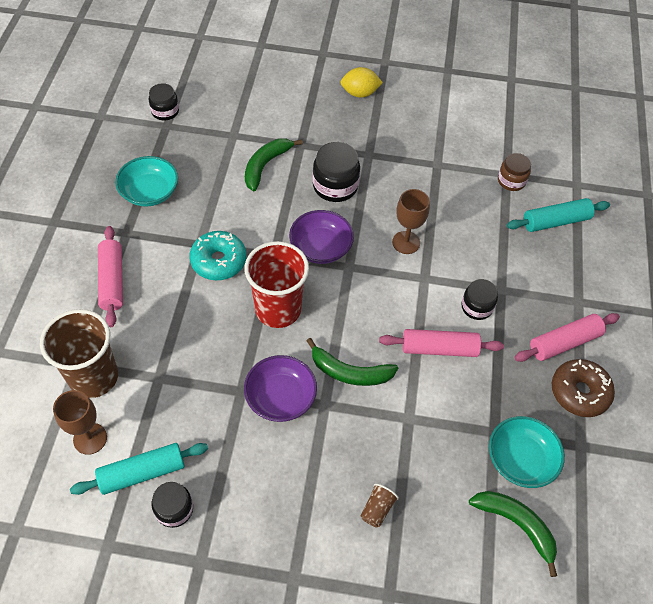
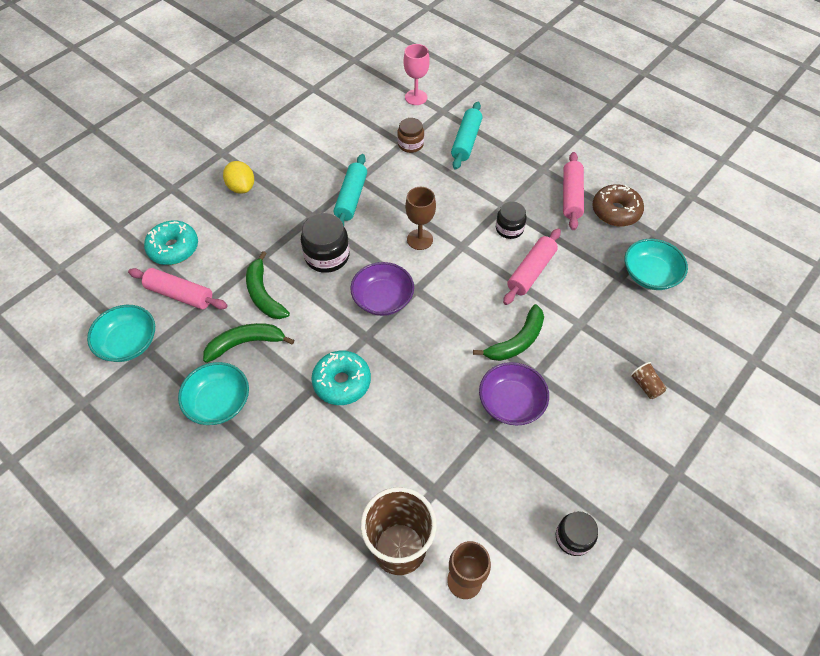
camera: 55 degrees left, 0 degrees up
turquoise rolling pin [70,443,208,495] -> turquoise rolling pin moved to [334,154,367,226]
pink rolling pin [98,226,123,327] -> pink rolling pin moved to [128,268,227,309]
black jar [149,83,179,120] -> turquoise bowl [87,305,155,362]
red cup [244,241,309,328] -> none
yellow lemon [340,67,383,98] -> yellow lemon turned 60 degrees counterclockwise [223,161,254,194]
green banana [469,491,557,577] -> green banana moved to [203,323,294,363]
none -> turquoise donut [144,221,198,265]
none -> pink goblet [403,44,430,105]

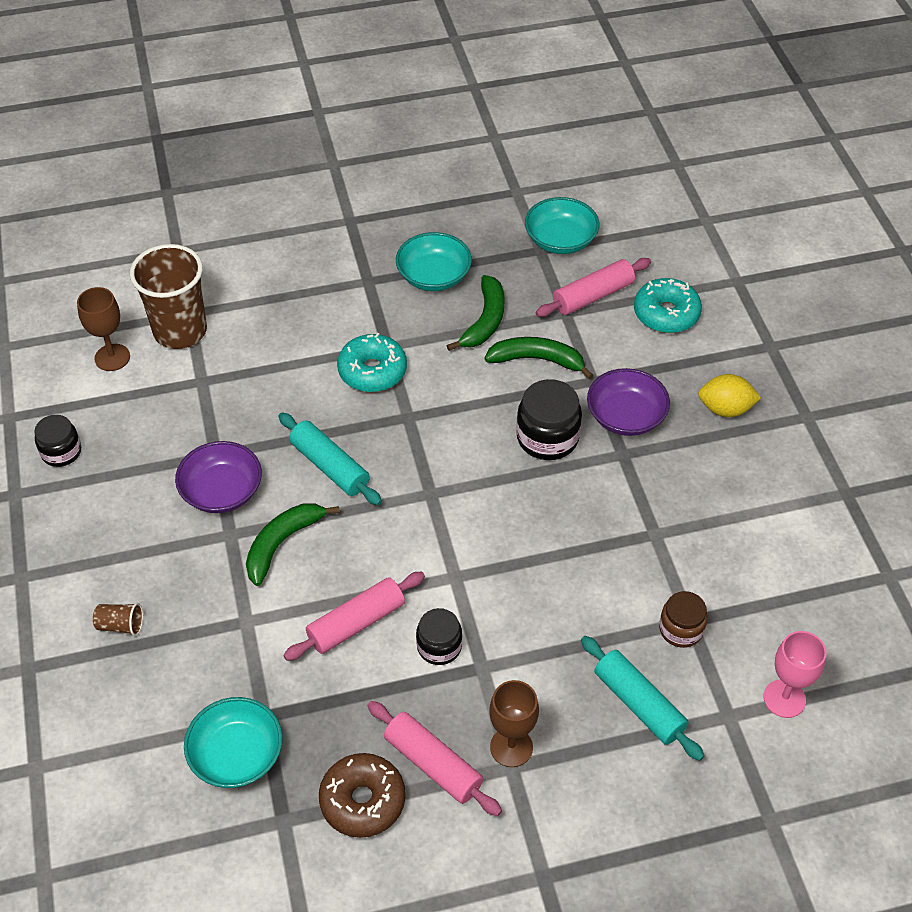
camera: 125 degrees right, 5 degrees down
turquoise rolling pin [334,154,367,226] -> turquoise rolling pin moved to [279,412,382,505]
purple bowl [350,262,414,316] -> purple bowl moved to [587,368,670,436]
brown goblet [405,187,436,250] -> brown goblet moved to [489,680,539,767]
green banana [473,304,544,361] -> green banana turned 45 degrees clockwise [246,503,340,586]
pink rolling pin [503,229,561,305] -> pink rolling pin turned 75 degrees clockwise [283,571,425,661]

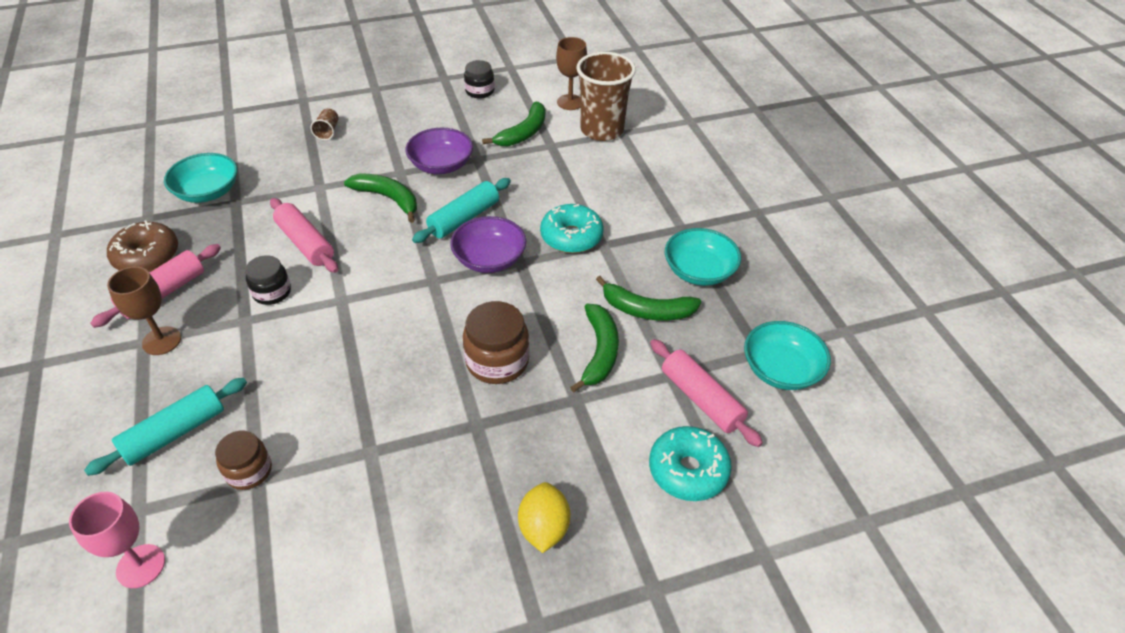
camera: 85 degrees right, 5 degrees down
black jar [516,379,582,460] -> brown jar [463,301,530,384]
purple bowl [587,368,670,436] -> purple bowl moved to [450,216,526,273]
none -> green banana [482,102,545,146]

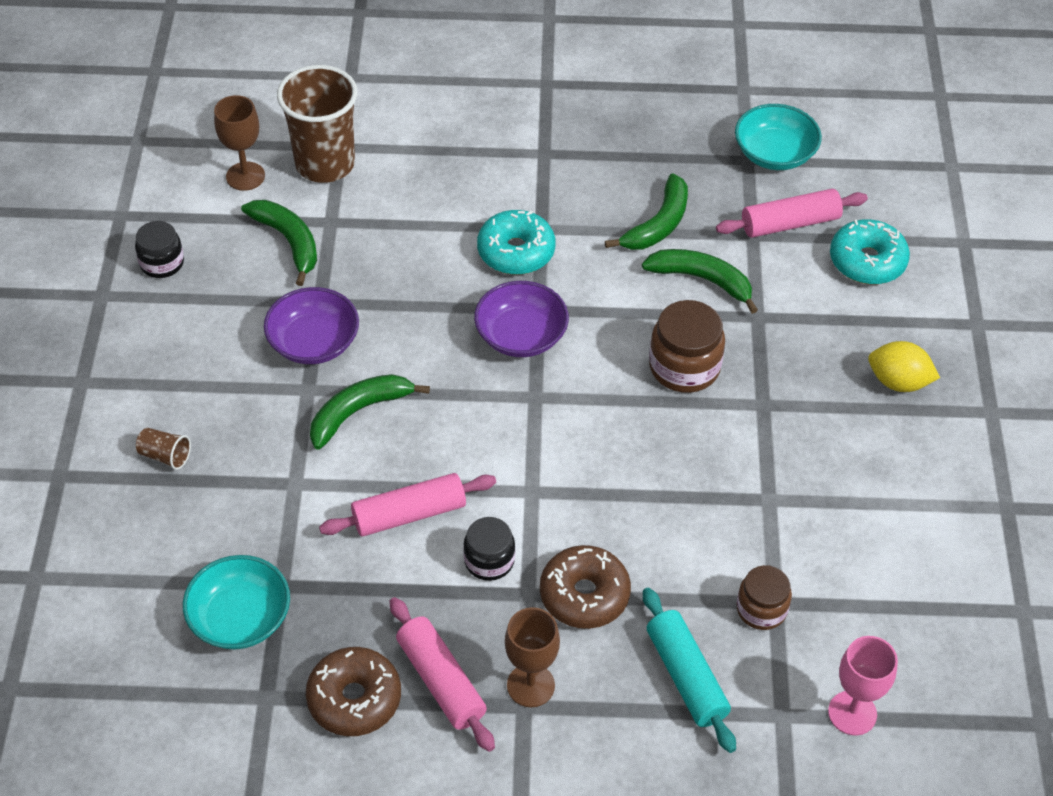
camera: 70 degrees left, 5 degrees up
turquoise rolling pin [412,178,511,243] -> none
turquoise bowl [665,228,741,286] -> none
none -> brown donut [540,545,631,629]

